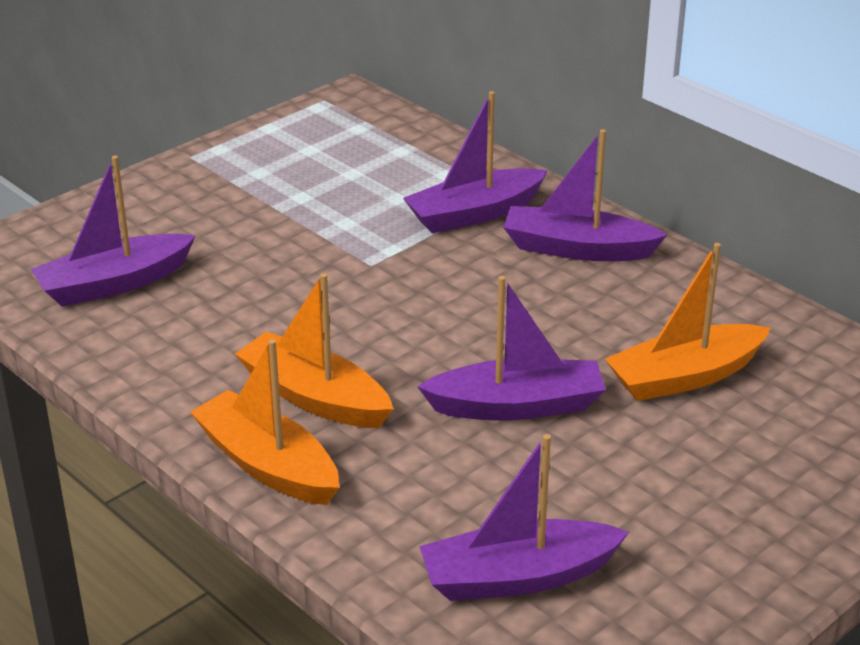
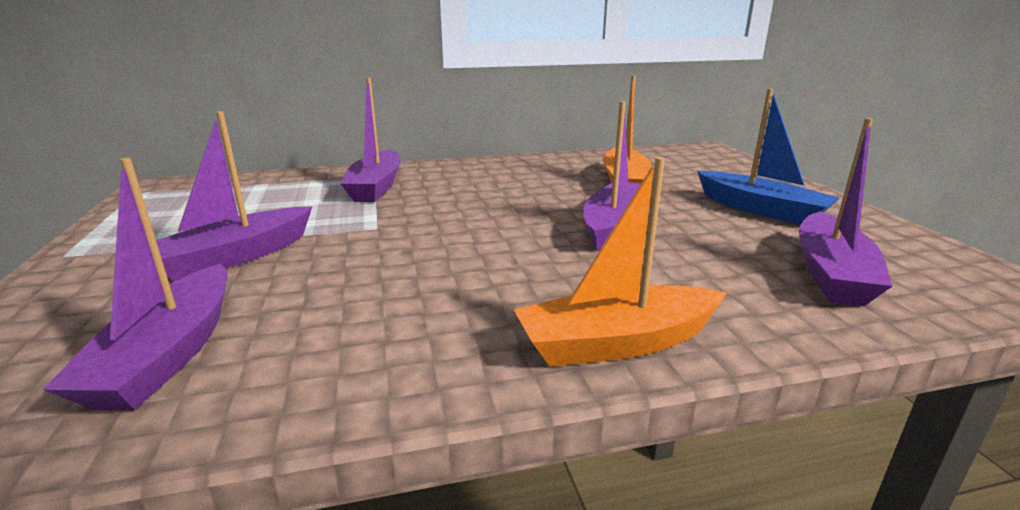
camera: 60 degrees left, 10 degrees down
orange boat [235,273,393,428] -> none
purple boat [503,129,667,261] -> purple boat moved to [156,111,312,282]
none -> blue boat [697,88,840,225]

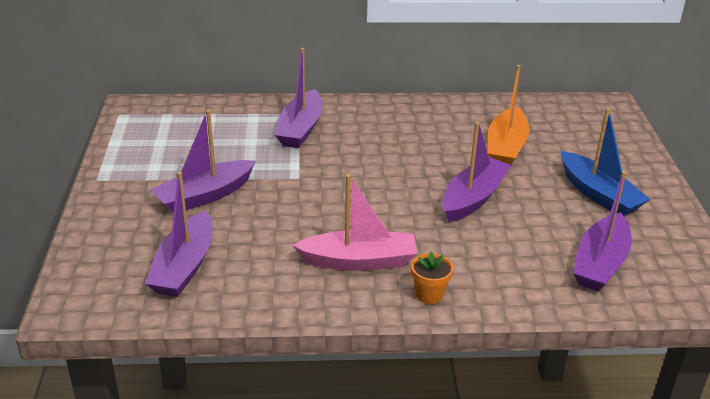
camera: 10 degrees right, 10 degrees up
orange boat [514,157,727,367] -> orange flower pot [411,252,453,304]
none -> pink boat [293,174,417,271]

